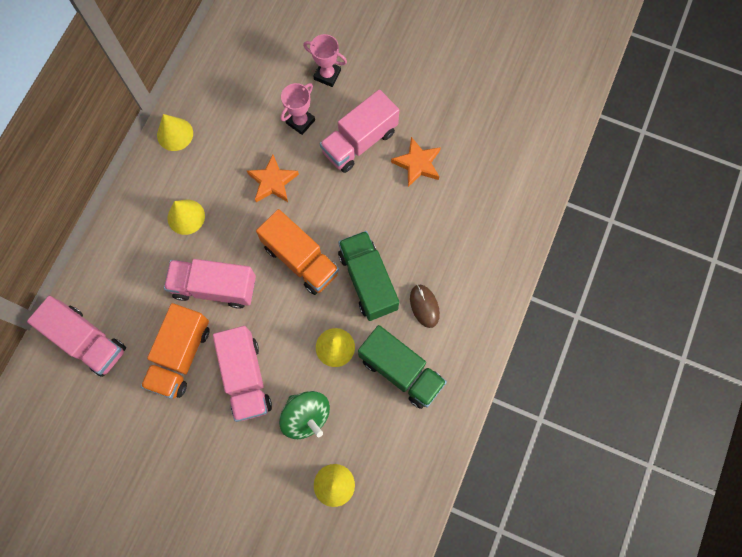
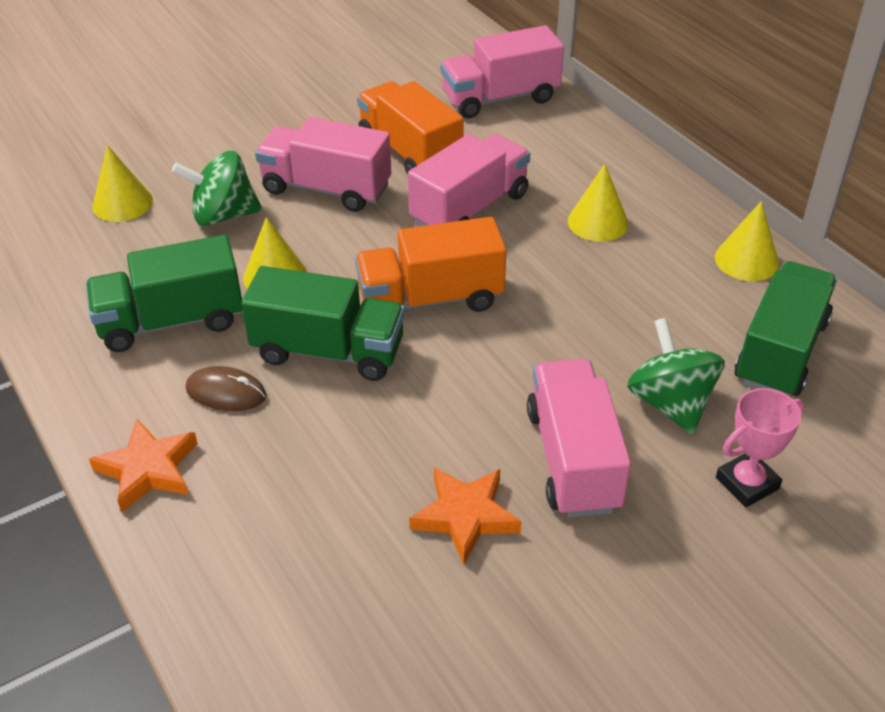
camera: 125 degrees right, 30 degrees down
orange star [247,154,299,202] -> orange star moved to [89,419,198,513]
pink trophy [280,83,315,135] -> green spinning top [627,318,725,434]
none -> green truck [734,261,837,396]

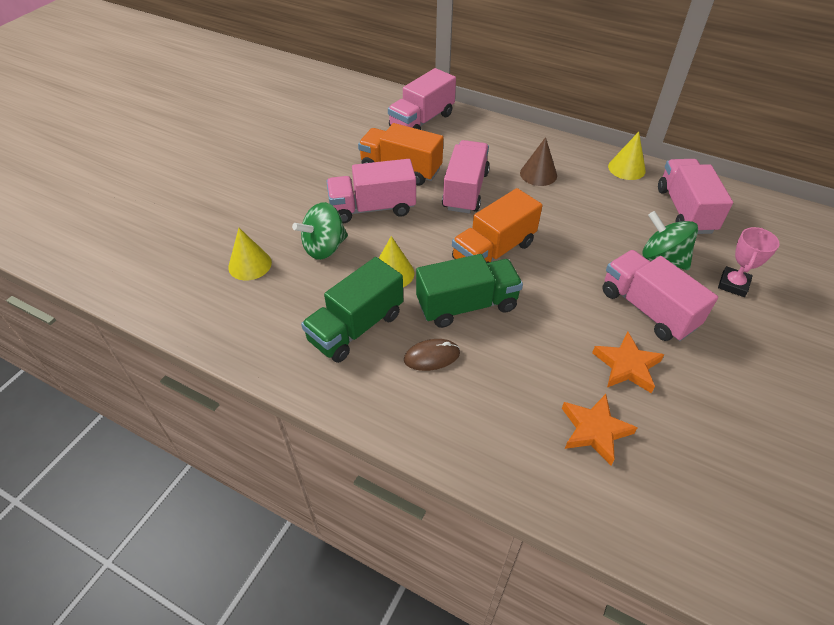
camera: 30 degrees left, 5 degrees up
orange star [89,419,198,513] -> orange star moved to [562,394,638,465]
yellow cone [568,164,629,242] -> brown cone [520,137,557,186]
green truck [734,261,837,396] -> pink truck [658,159,733,234]

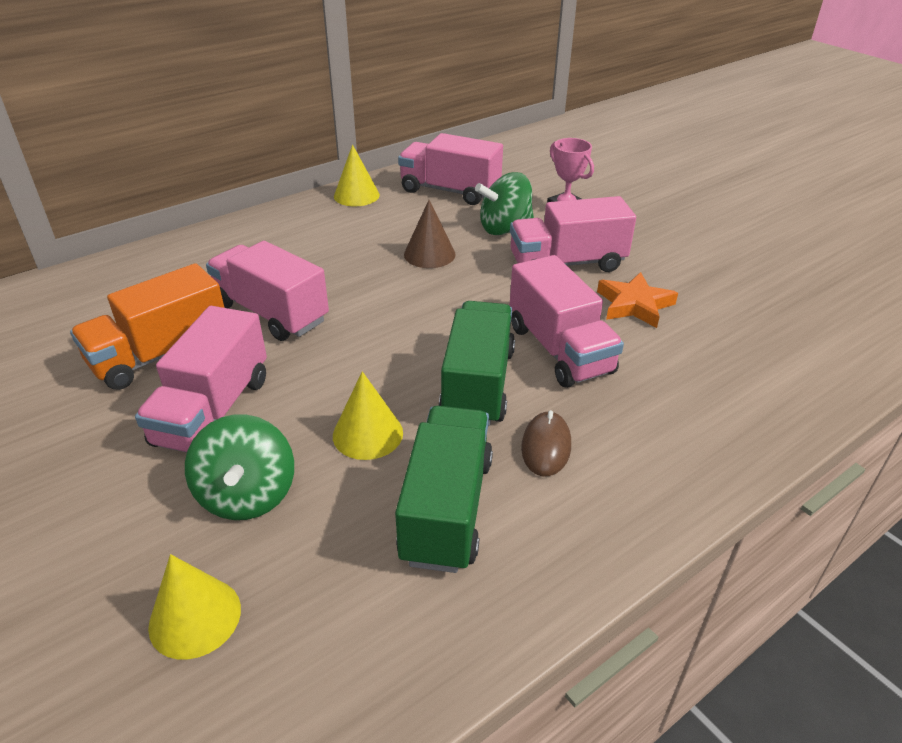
camera: 65 degrees left, 10 degrees down
green truck [301,257,403,363] -> green truck turned 150 degrees counterclockwise [395,406,493,573]
pink truck [388,68,456,130] -> pink truck moved to [509,255,624,388]
orange truck [452,188,543,263] -> none
brown cone [520,137,557,186] -> brown cone moved to [404,200,456,268]
orange star [562,394,638,465] -> none

